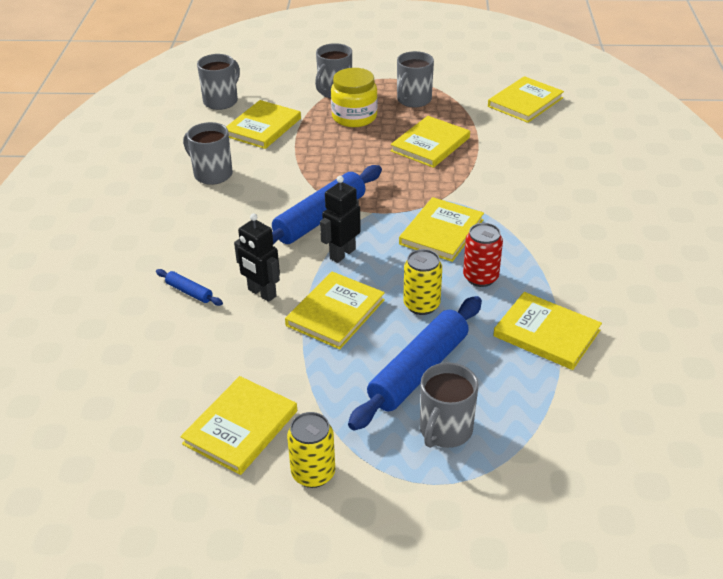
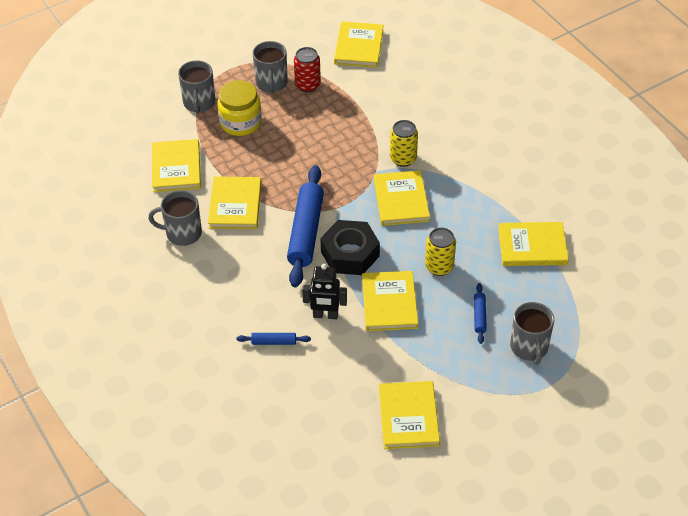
camera: 35 degrees left, 10 degrees up
grey mug [197,54,240,110] -> none
yellow can [287,412,335,488] -> yellow can moved to [390,120,418,167]
black robot [320,176,361,263] -> black nut [320,220,380,275]
blue rolling pin [348,296,482,431] -> blue rolling pin [474,283,487,344], size x0.45
yellow book [391,116,470,168] -> yellow book moved to [208,176,262,229]
red can [463,223,503,287] -> red can moved to [294,47,321,92]

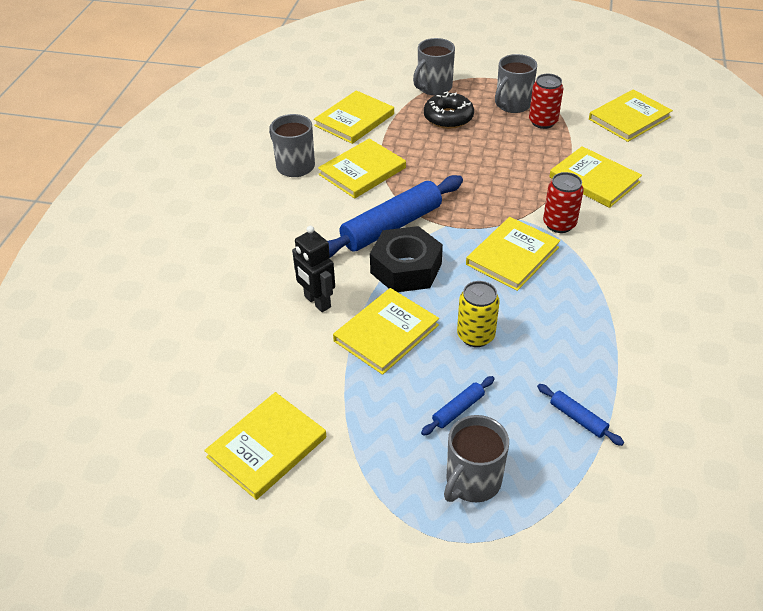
camera: 45 degrees right, 5 degrees down
yellow jar [217,80,262,136] -> black donut [424,92,474,129]
blue rolling pin [237,333,311,345] -> blue rolling pin moved to [537,384,624,446]
yellow can [390,120,418,167] -> red can [543,172,584,233]
yellow book [498,222,569,266] -> yellow book moved to [549,146,642,208]

